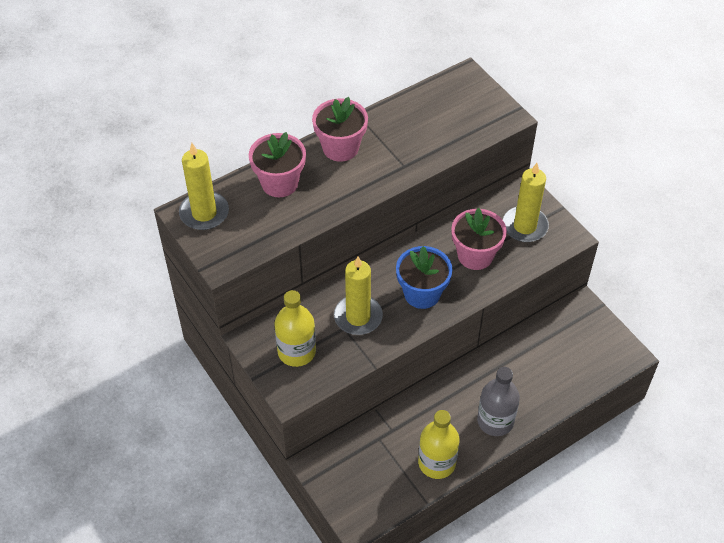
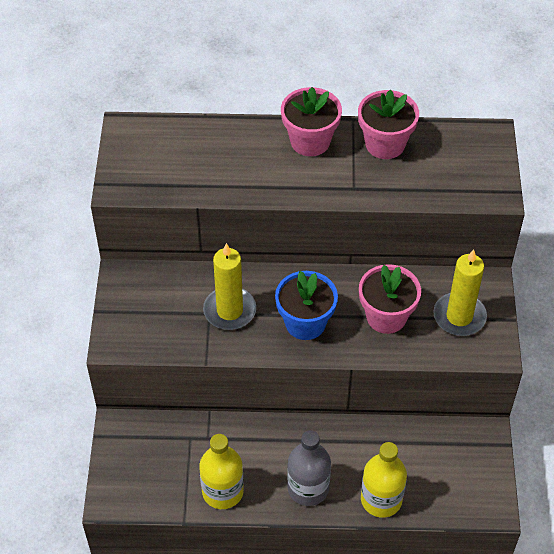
camera: 35 degrees right, 0 degrees up
yellow candle [179,143,229,230] -> none
pink flower pot [249,132,306,197] -> pink flower pot moved to [358,90,419,159]
yellow bottle [274,290,316,367] -> yellow bottle moved to [361,442,407,518]

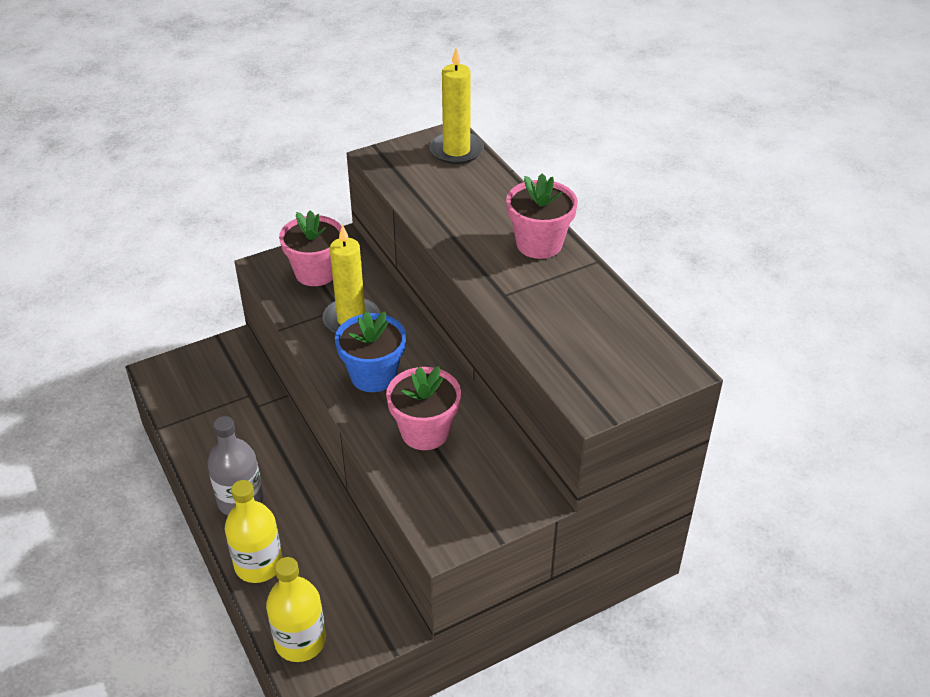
camera: 60 degrees right, 10 degrees down
yellow bottle [199,434,244,509] -> yellow bottle moved to [266,557,326,662]
pink flower pot [358,90,419,159] -> pink flower pot moved to [279,210,342,286]
yellow candle [433,249,487,336] -> yellow candle moved to [429,48,484,164]

